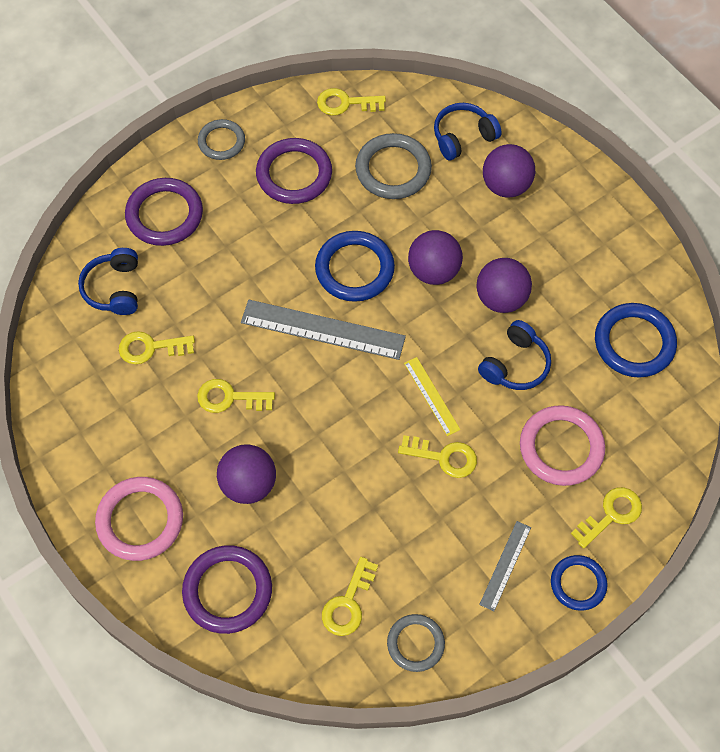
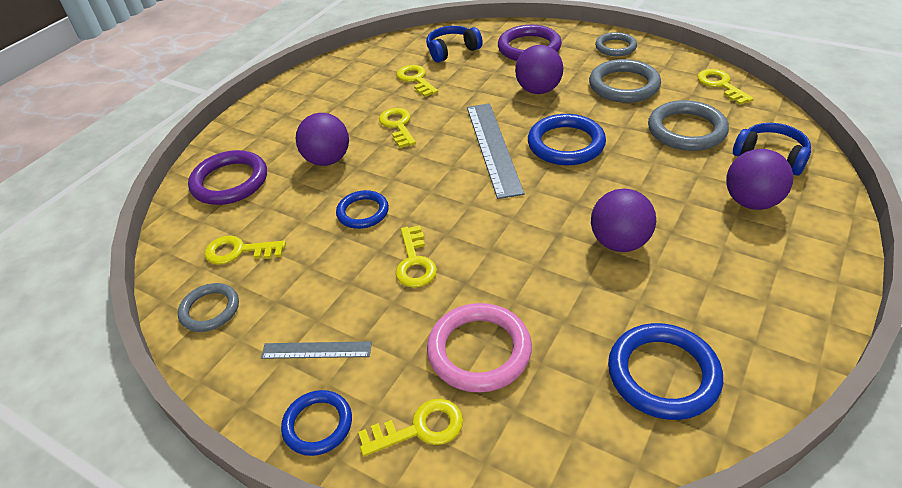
camera: 70 degrees right, 20 degrees down
pink ring [95,477,183,561] -> none
purple ring [256,138,332,204] -> grey ring [589,59,661,103]
yellow ruler [404,357,460,436] -> none
purple ball [408,230,463,285] -> purple ball moved to [515,45,563,94]
blue headphones [478,320,551,390] -> none
yellow key [571,487,642,549] -> yellow key turned 45 degrees counterclockwise [358,399,463,456]
none -> blue ring [336,190,389,229]

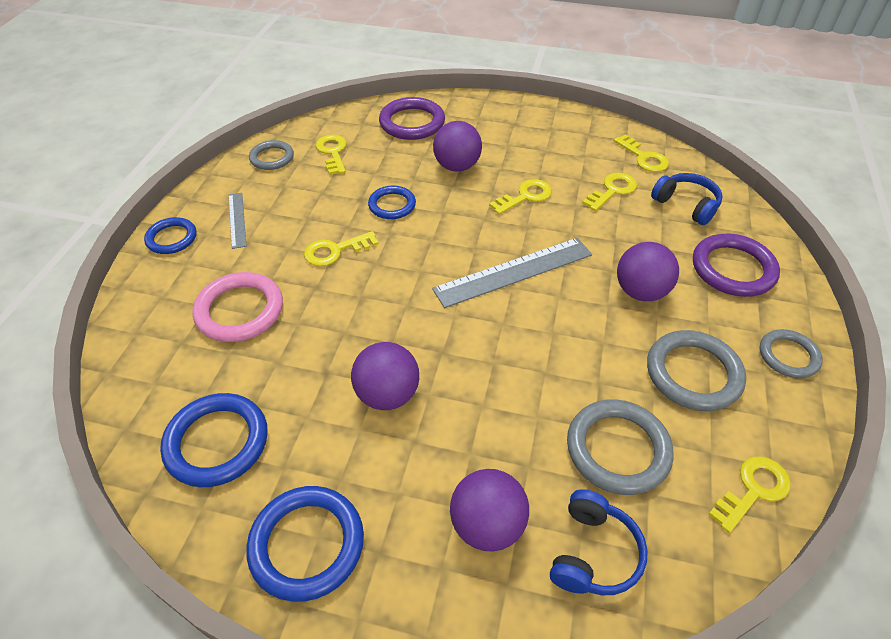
camera: 70 degrees right, 5 degrees up
yellow key [358,399,463,456] -> yellow key moved to [614,134,669,172]
blue ring [528,114,606,165] -> blue ring moved to [246,486,364,602]

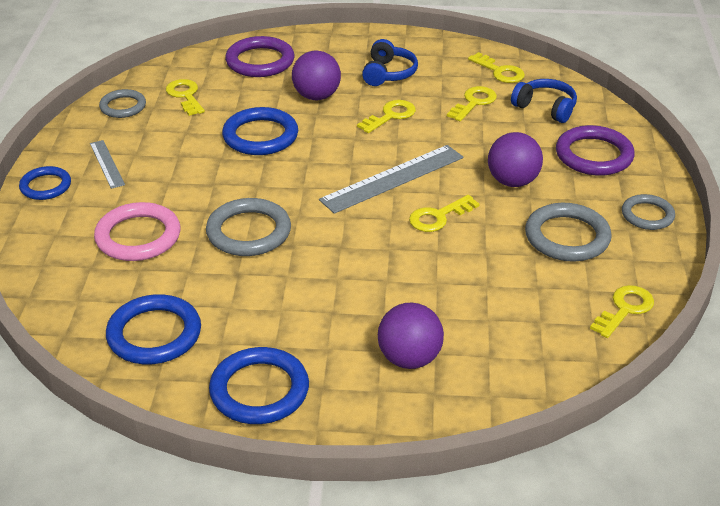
camera: 10 degrees left, 10 degrees down
yellow key [304,231,379,266] -> yellow key moved to [409,195,480,232]
purple ball [351,342,419,410] -> none
blue ring [368,185,416,219] -> blue ring [222,107,298,155], size x1.58
blue headphones [550,489,648,595] -> blue headphones moved to [362,39,418,86]
grey ring [567,399,674,495] -> grey ring moved to [206,198,291,256]

